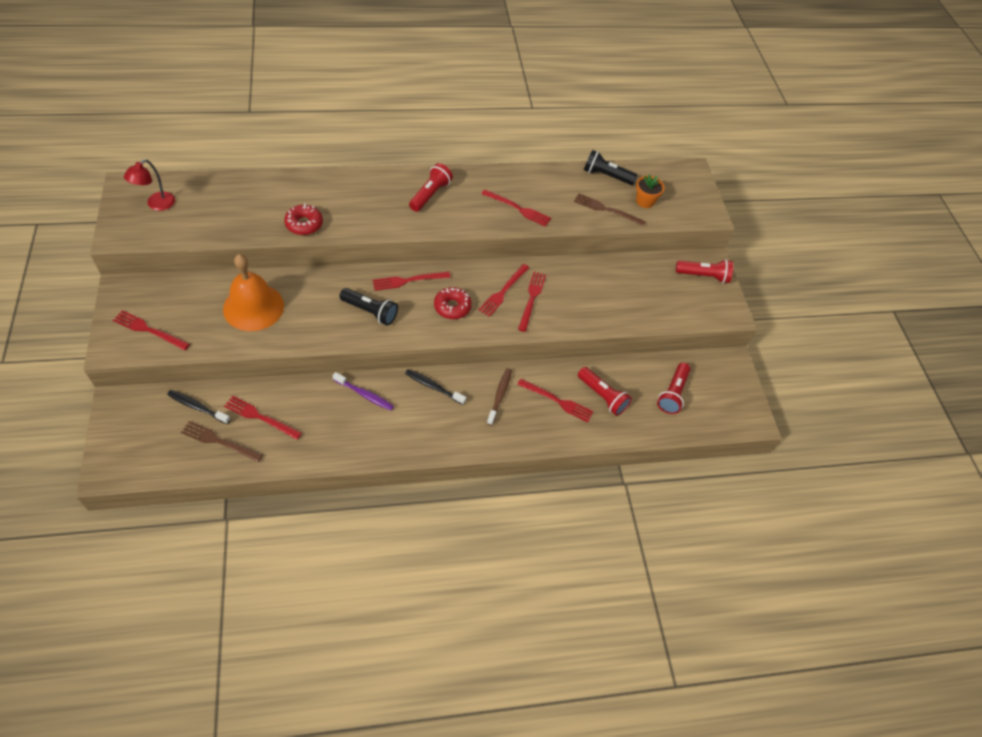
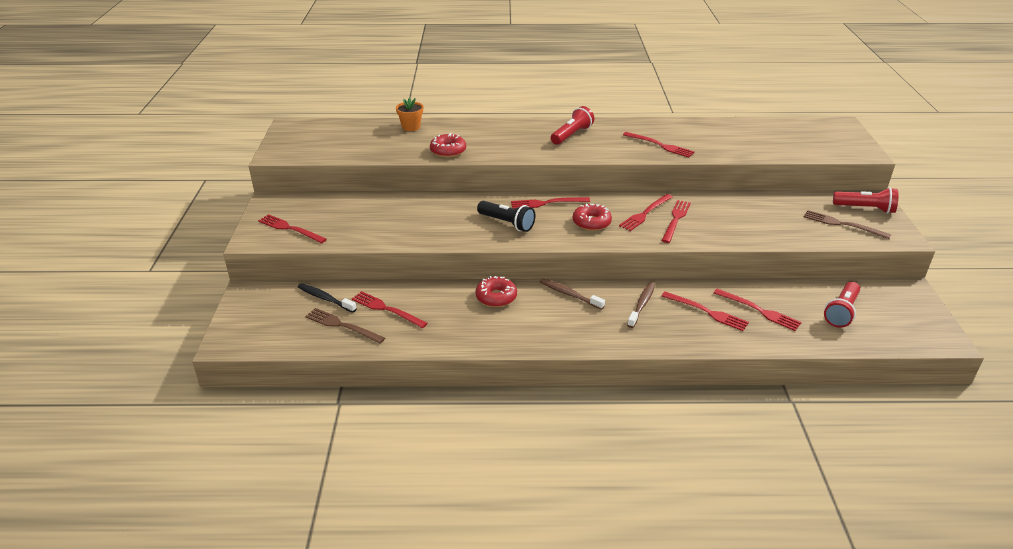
camera: 15 degrees right, 20 degrees down
red lamp [124,159,175,211] -> none
orange bell [223,254,284,331] -> none
purple toothbrush [332,372,394,411] -> red donut [476,276,517,307]
black toothbrush [405,369,466,405] -> brown toothbrush [540,278,605,310]
brown fork [574,193,646,226] -> brown fork moved to [804,210,891,239]
red flashlight [578,367,632,416] -> red fork [714,289,802,331]
black flashlight [584,150,637,185] -> none
orange flower pot [636,174,665,208] -> orange flower pot moved to [396,98,423,131]

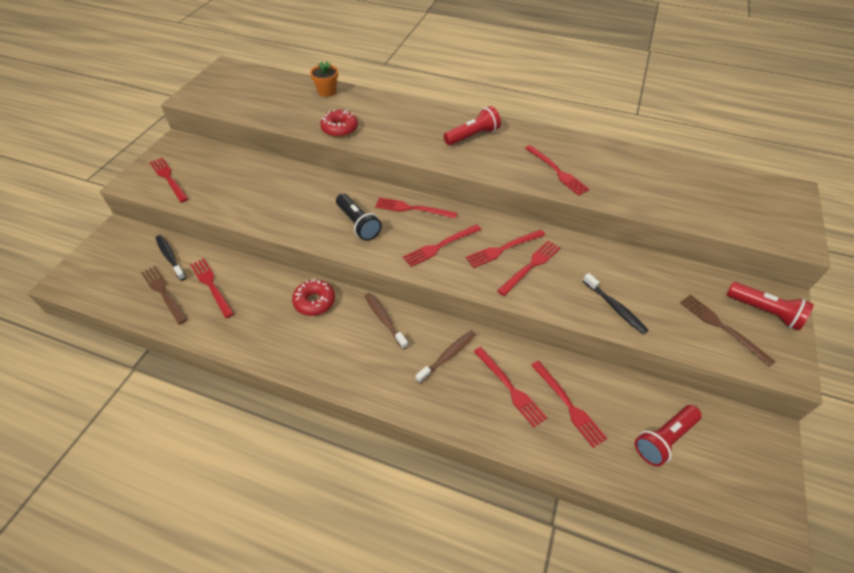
camera: 20 degrees right, 15 degrees up
red donut [573,203,612,231] -> red fork [403,224,481,267]
none -> black toothbrush [583,273,649,334]

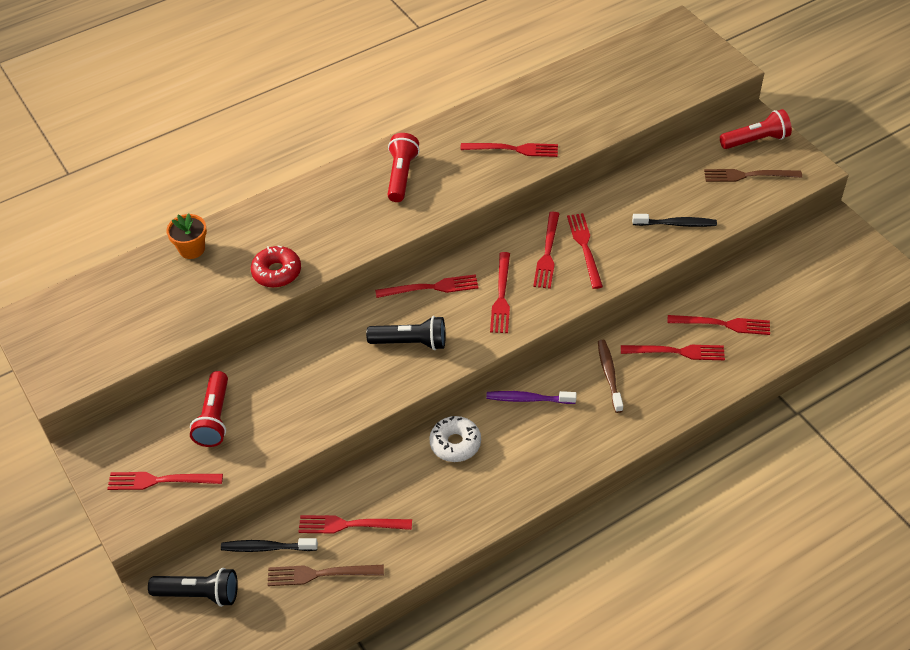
camera: 50 degrees left, 0 degrees up
red donut [292,279,335,316] -> white donut [429,416,481,462]
brown toothbrush [365,293,408,350] -> purple toothbrush [486,391,577,404]
red fork [375,197,457,219] -> red fork turned 150 degrees counterclockwise [375,274,478,298]
red flashlight [635,405,702,466] -> red flashlight moved to [190,371,228,447]
none -> black flashlight [148,568,238,607]

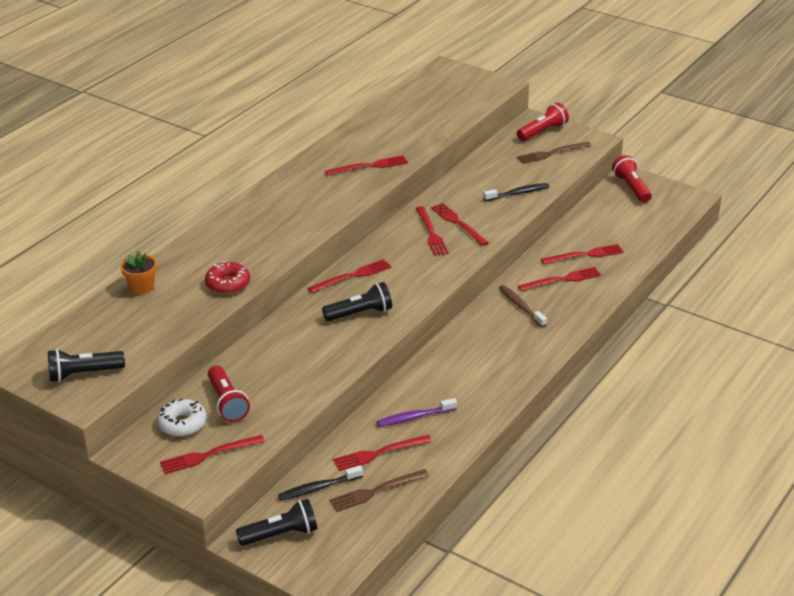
camera: 25 degrees left, 15 degrees down
red flashlight [388,133,420,202] -> red flashlight moved to [612,155,652,203]
white donut [429,416,481,462] -> white donut moved to [157,399,207,437]
purple toothbrush [486,391,577,404] -> purple toothbrush moved to [377,398,457,427]
red fork [490,252,510,333] -> none
none -> black flashlight [48,349,125,382]

